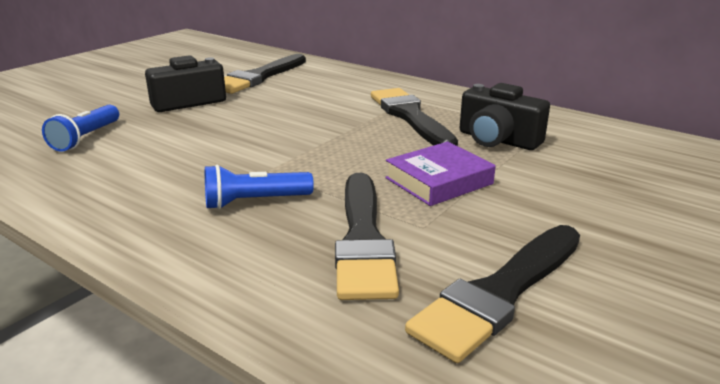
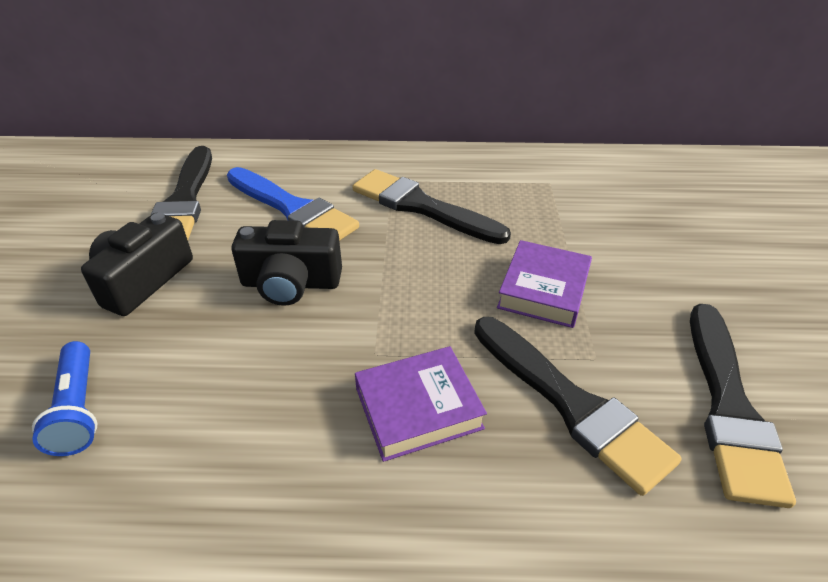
camera: 35 degrees left, 15 degrees up
blue flashlight [205,164,314,209] -> purple book [355,346,487,462]
black camera [460,83,550,150] -> black camera moved to [232,220,342,306]
none -> blue brush [227,167,359,241]

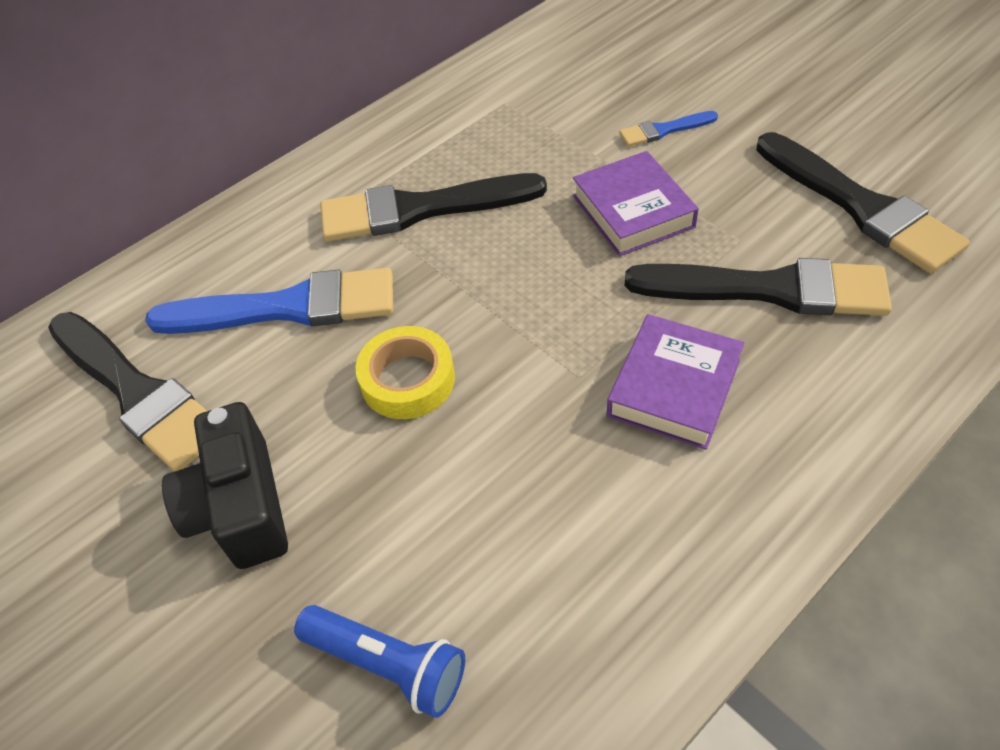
camera: 40 degrees left, 10 degrees up
black camera [232,220,342,306] -> yellow tape [356,326,455,419]
none -> blue brush [619,111,718,147]

